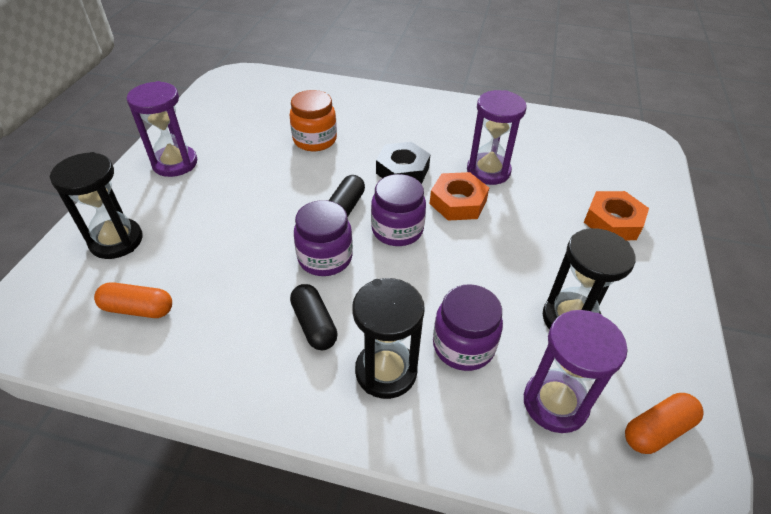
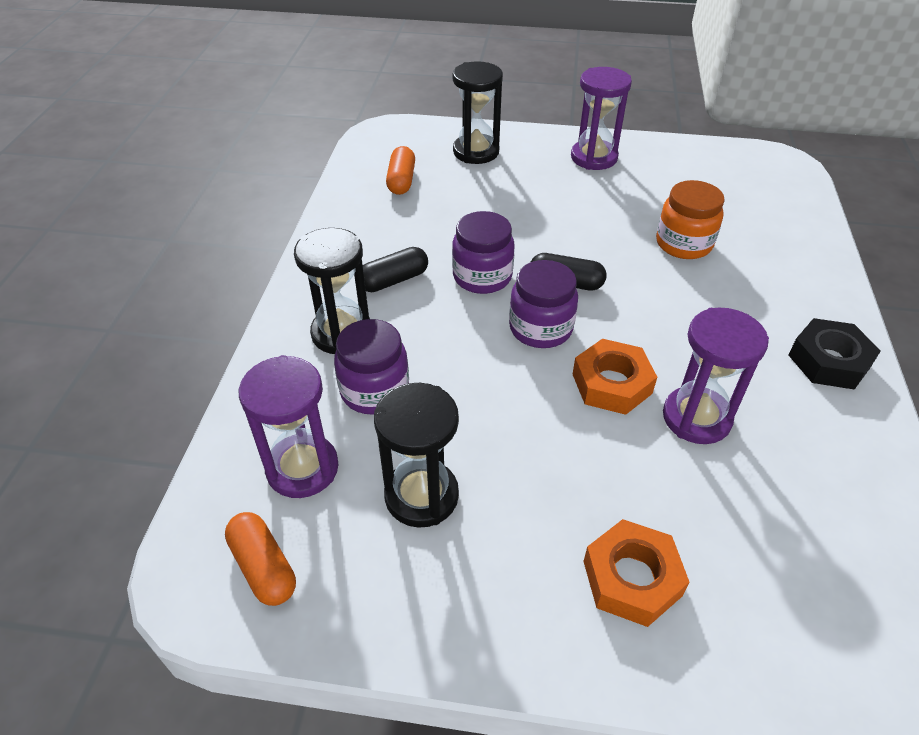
camera: 85 degrees right, 0 degrees up
black nut [376,142,430,184] -> black nut moved to [788,318,880,390]

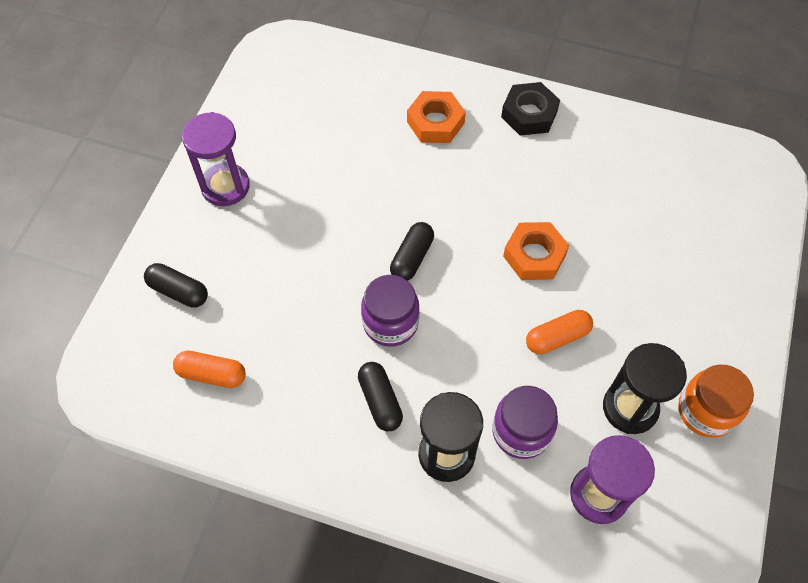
camera: 80 degrees left, 15 degrees up
orange capsule [225,512,296,606] -> orange capsule moved to [526,310,593,354]
black hourglass [452,61,503,164] -> black capsule [144,263,208,308]
purple jar [509,260,578,348] -> none
orange nut [583,519,689,627] -> orange nut moved to [407,91,466,143]
orange jar [656,180,725,259] -> orange jar moved to [678,365,754,438]
purple hourglass [663,308,769,444] -> none

